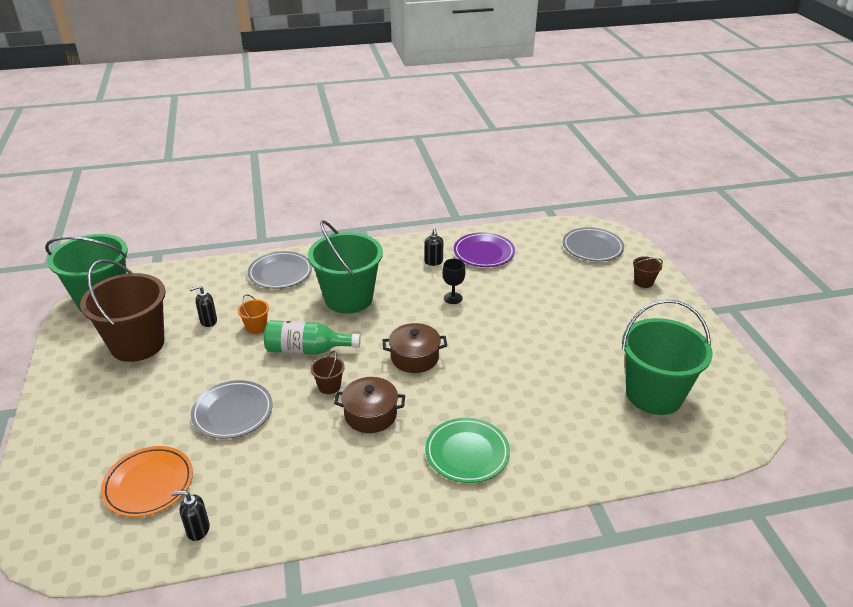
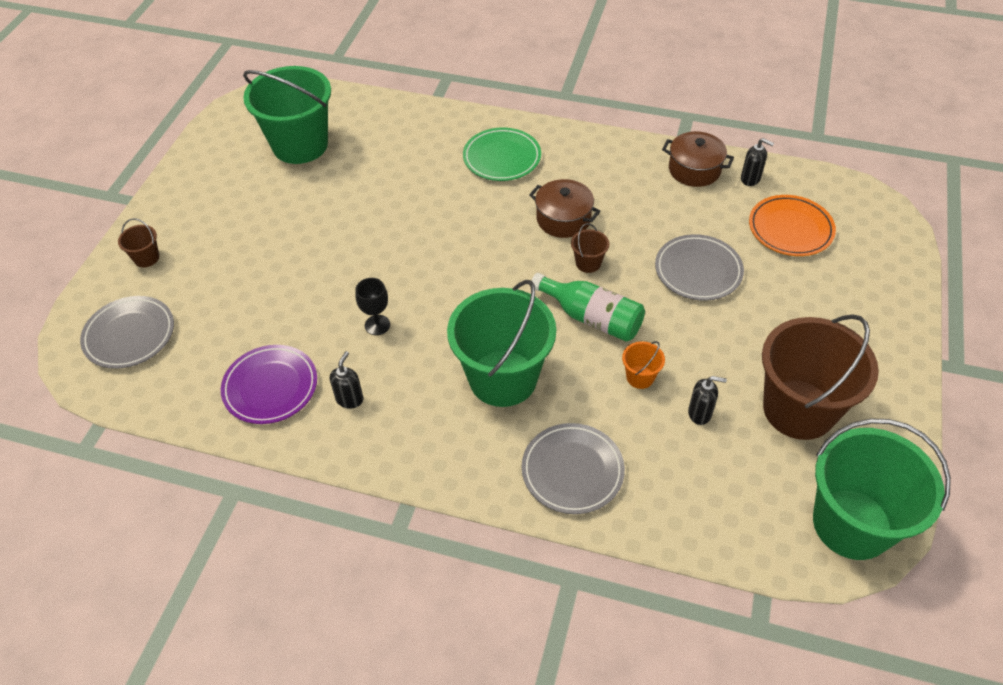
camera: 150 degrees left, 15 degrees up
brown pot [383,323,447,373] -> brown pot moved to [662,131,734,187]

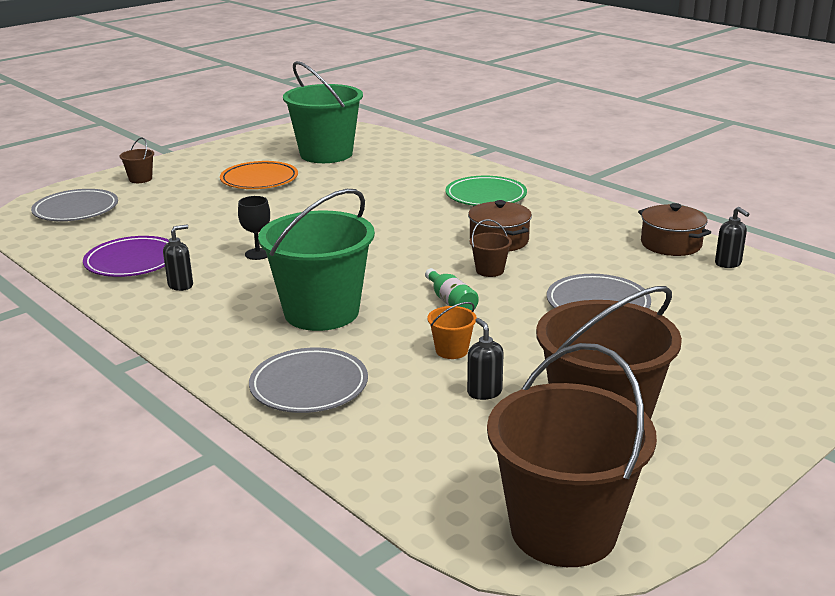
camera: 30 degrees right, 25 degrees down
green bottle [531,273,645,342] -> green bottle [425,268,479,311], size x0.61
black soap dispenser [688,376,727,425] -> black soap dispenser turned 150 degrees counterclockwise [467,318,504,400]
orange plate [749,195,836,256] -> orange plate moved to [220,161,298,189]
green bucket [813,419,951,560] -> brown bucket [487,343,657,567]

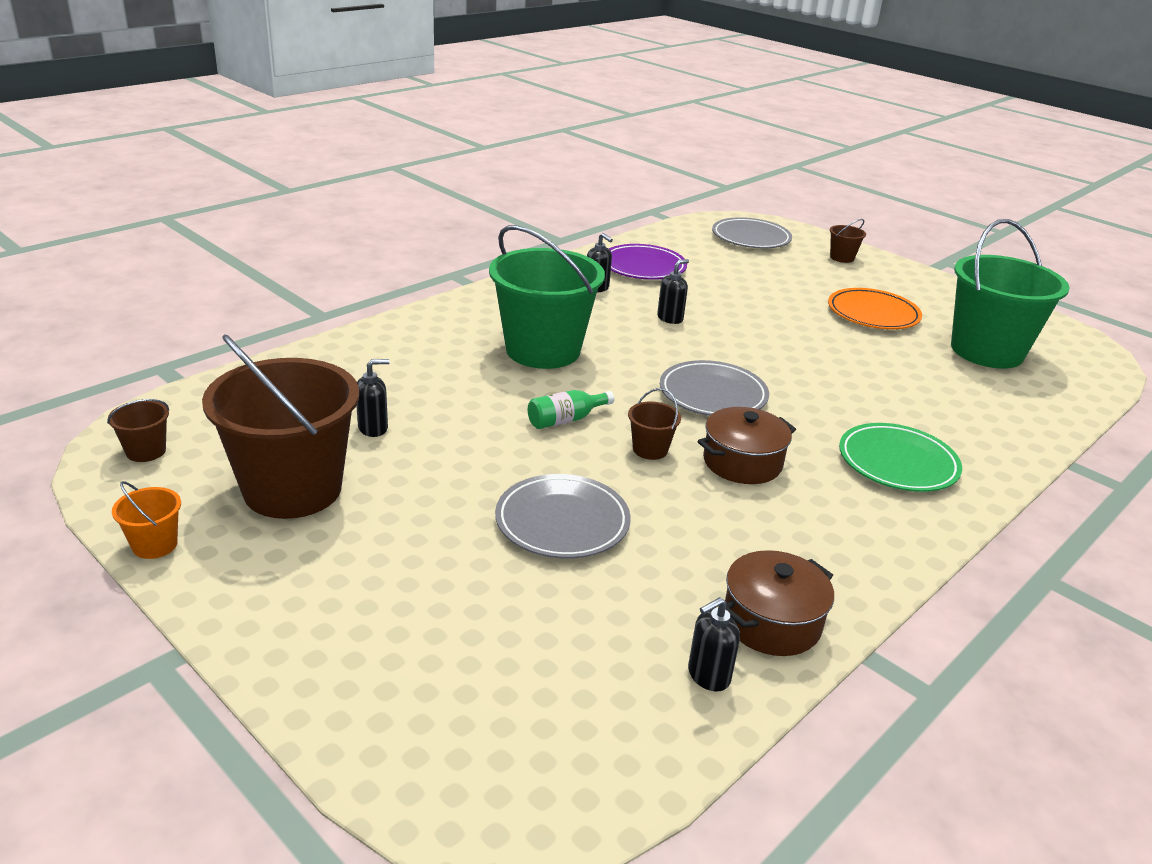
camera: 85 degrees right, 5 degrees up
black goblet [238,196,270,260] -> black soap dispenser [657,259,689,324]
grey plate [249,348,368,413] -> grey plate moved to [660,360,769,416]
orange bucket [427,302,477,359] -> orange bucket moved to [112,481,181,559]
brown bucket [487,343,657,567] -> brown bucket [107,399,169,462], size x0.40

